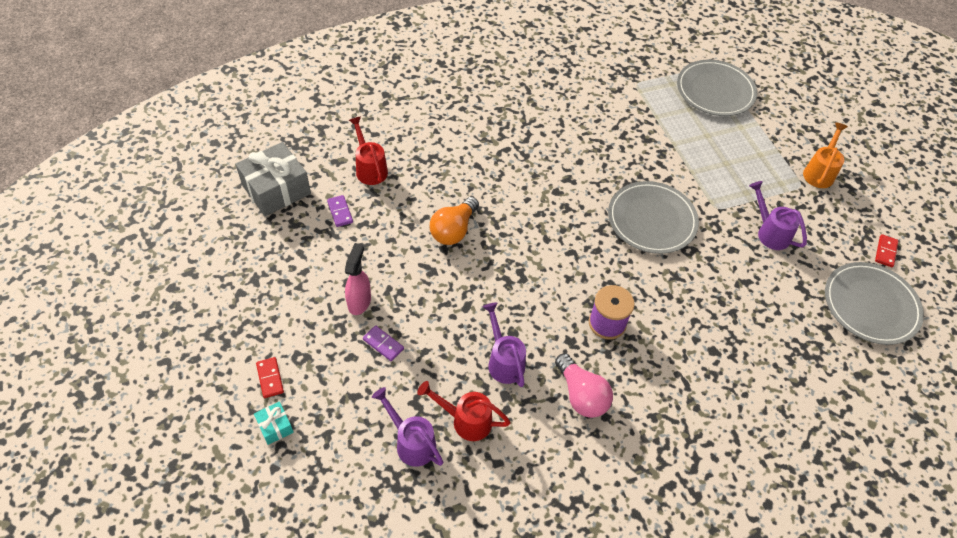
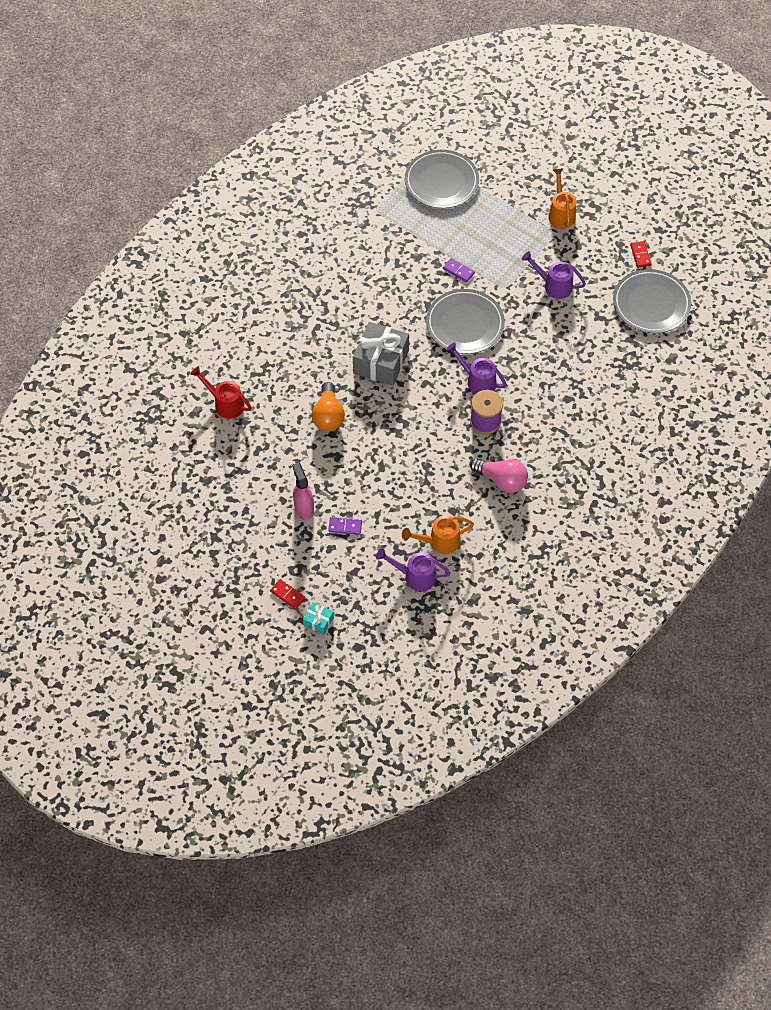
camera: 30 degrees left, 5 degrees up
grey gift [235,142,311,216] -> grey gift moved to [353,322,409,386]
purple domino [327,195,353,227] -> purple domino moved to [443,258,475,282]
red watering can [417,381,511,441] -> orange watering can [402,515,474,554]
purple watering can [483,302,526,387] -> purple watering can moved to [446,342,507,394]

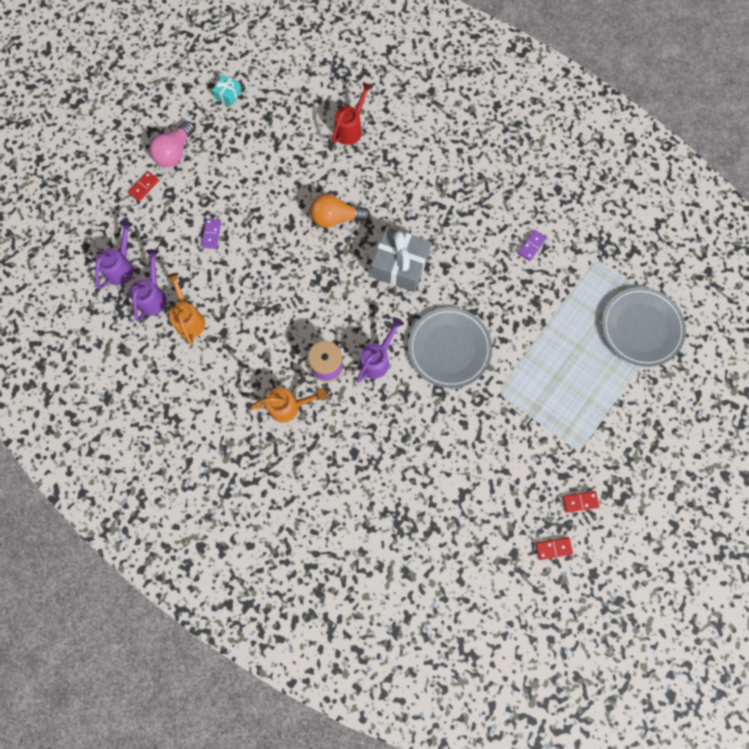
camera: 90 degrees right, 15 degrees up
pink spray bottle [292,462,314,519] -> none
turquoise gift [303,602,334,635] -> turquoise gift moved to [212,75,241,106]
purple domino [443,258,475,282] -> purple domino moved to [518,230,547,261]
pink light bulb [470,458,528,493] -> pink light bulb moved to [149,121,195,167]
purple watering can [522,251,586,299] -> purple watering can moved to [95,221,134,289]
orange watering can [548,168,576,228] -> orange watering can moved to [250,388,327,423]
grey plate [613,269,691,333] -> none
none -> red domino [562,491,599,513]

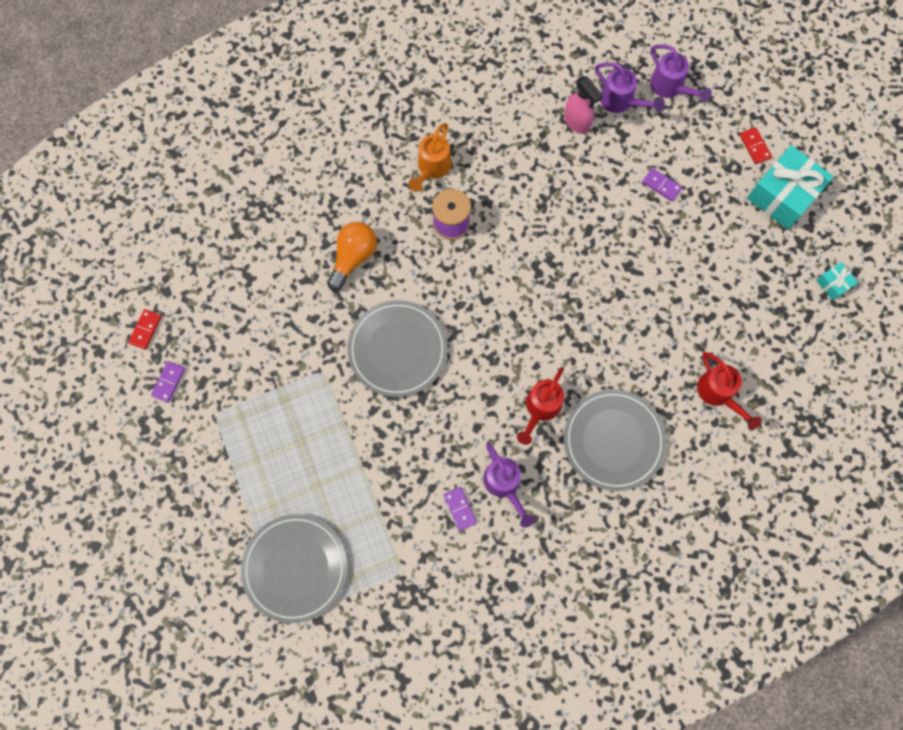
camera: 120 degrees right, 0 degrees up
pink light bulb [149,121,195,167] -> turquoise gift [747,145,834,229]
orange watering can [166,273,205,345] -> pink spray bottle [564,76,603,134]
orange light bulb [310,194,370,228] -> orange light bulb moved to [327,222,377,291]
purple watering can [356,317,404,383] -> purple watering can moved to [483,443,535,528]
grey gift [371,227,432,292] -> none
red domino [562,491,599,513] -> purple domino [151,361,185,403]
none -> red watering can [517,367,564,445]
none -> grey plate [564,389,667,491]

